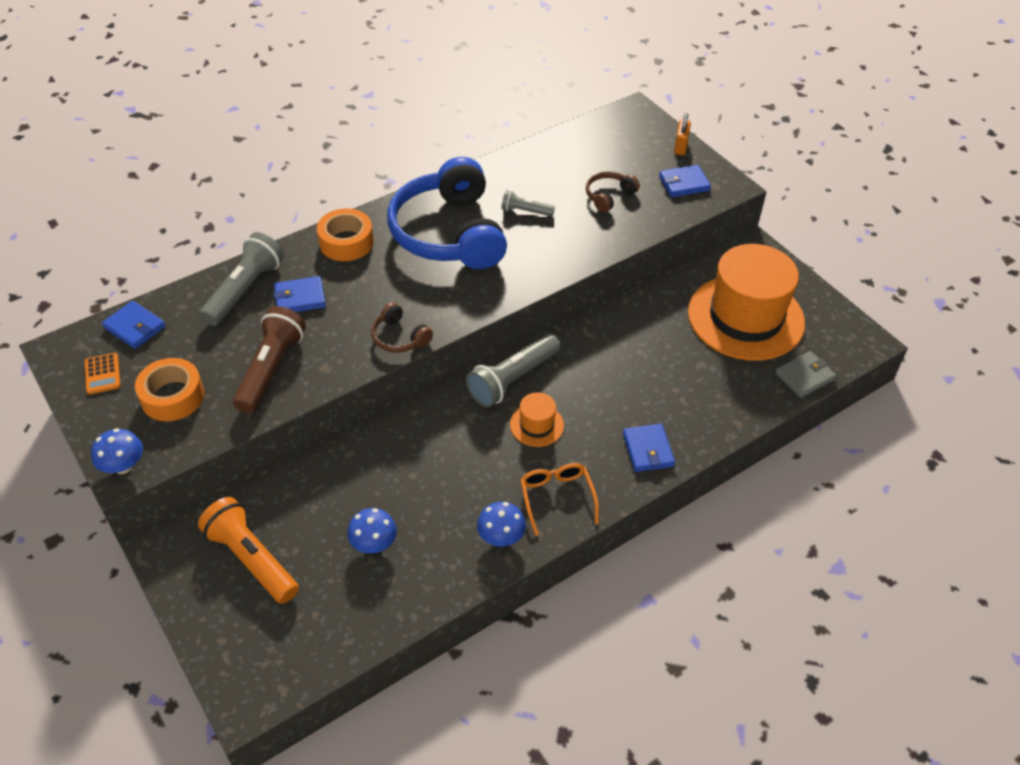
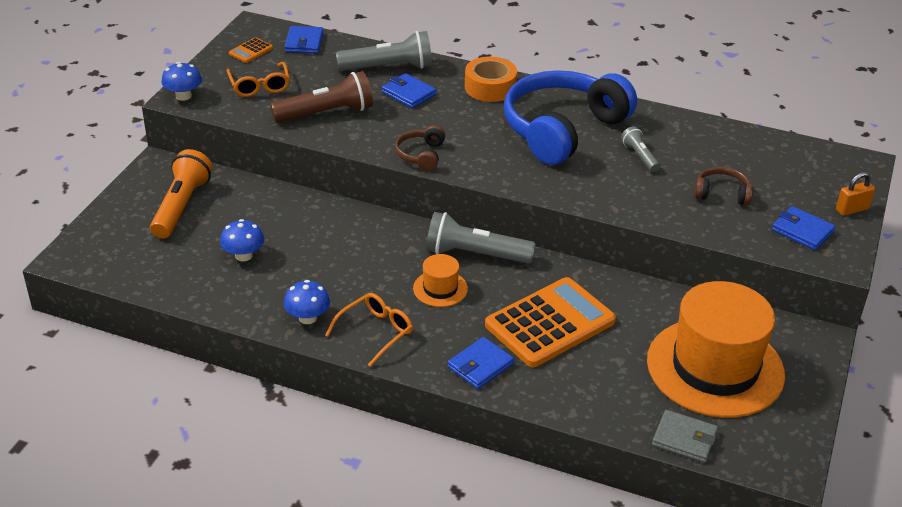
camera: 55 degrees right, 10 degrees down
orange tape [135,358,204,421] -> orange glasses [226,62,290,97]
none -> orange calculator [485,277,616,367]

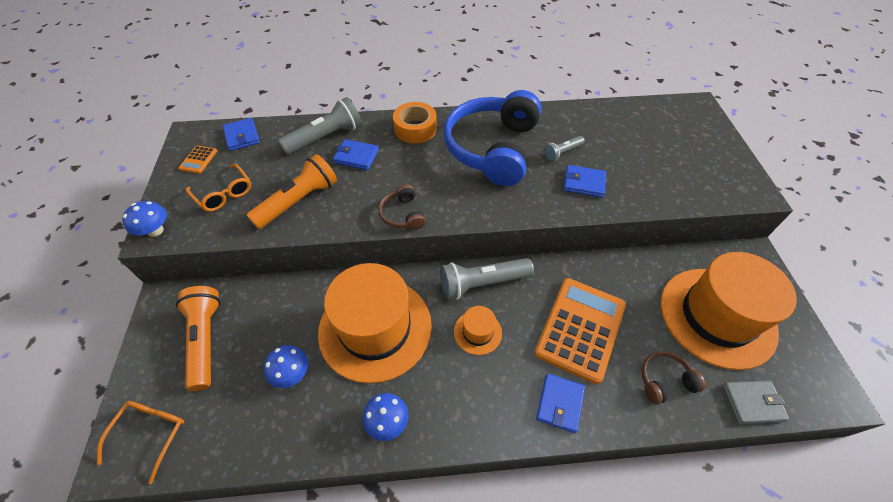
camera: 25 degrees left, 15 degrees up
brown flashlight [270,71,373,122] -> orange flashlight [246,154,337,229]
orange glasses [325,293,413,367] -> orange glasses moved to [97,401,185,484]
grey flashlight [621,126,660,172] -> grey flashlight turned 75 degrees counterclockwise [544,136,585,161]
brown headphones [695,167,753,205] -> brown headphones moved to [641,351,706,405]
blue wallet [772,206,835,250] -> blue wallet moved to [564,165,606,198]
orange padlock [836,172,875,216] -> none
none -> orange hat [318,263,432,384]

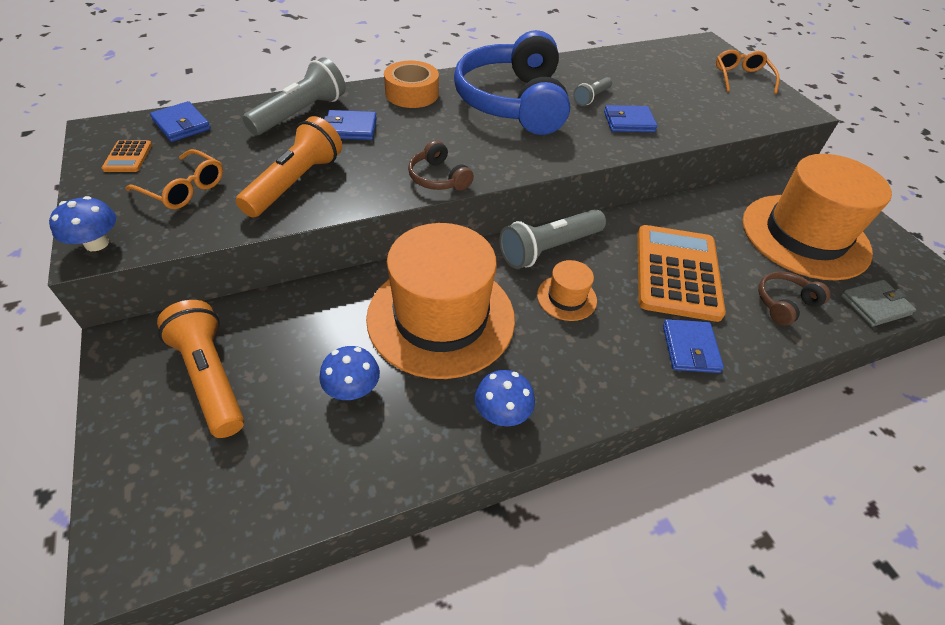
camera: 20 degrees left, 5 degrees down
orange glasses [97,401,185,484] -> orange glasses moved to [716,50,780,94]

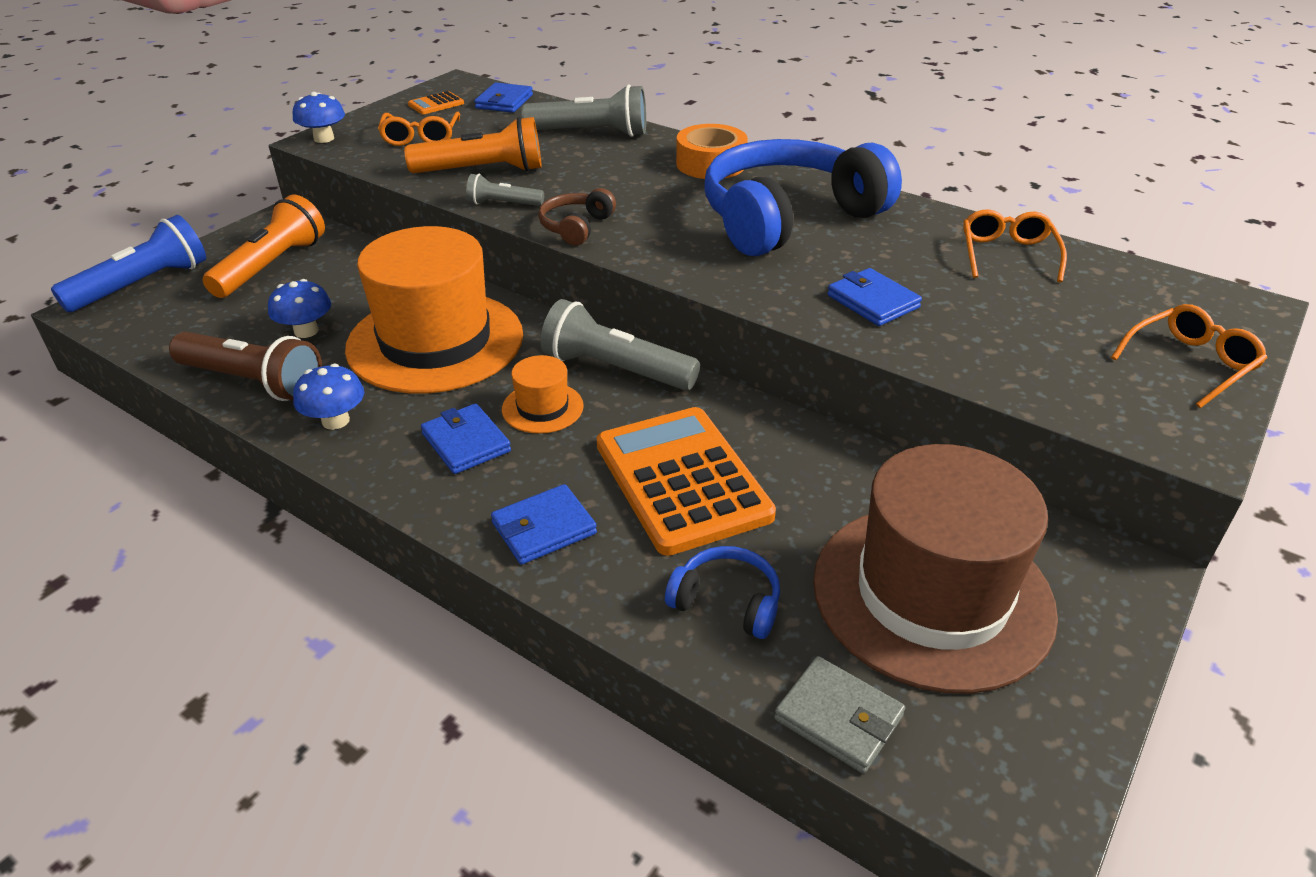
camera: 60 degrees right, 10 degrees down
blue wallet [324,110,377,140] -> blue wallet moved to [421,404,511,474]
grey flashlight [573,77,612,106] -> grey flashlight moved to [466,174,544,206]
orange calculator [637,225,726,322] -> orange calculator turned 90 degrees counterclockwise [597,407,776,556]
orange hat [742,154,892,280] -> brown hat [813,444,1058,694]
brown headphones [758,271,831,326] -> blue headphones [665,546,780,639]
none -> blue flashlight [51,215,206,312]
none -> brown flashlight [169,332,322,401]
none -> orange glasses [963,209,1067,282]

